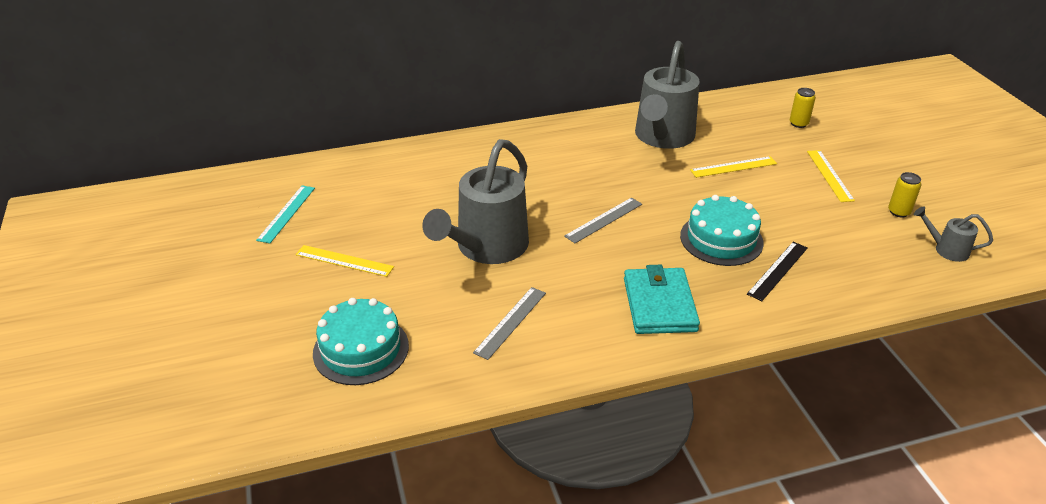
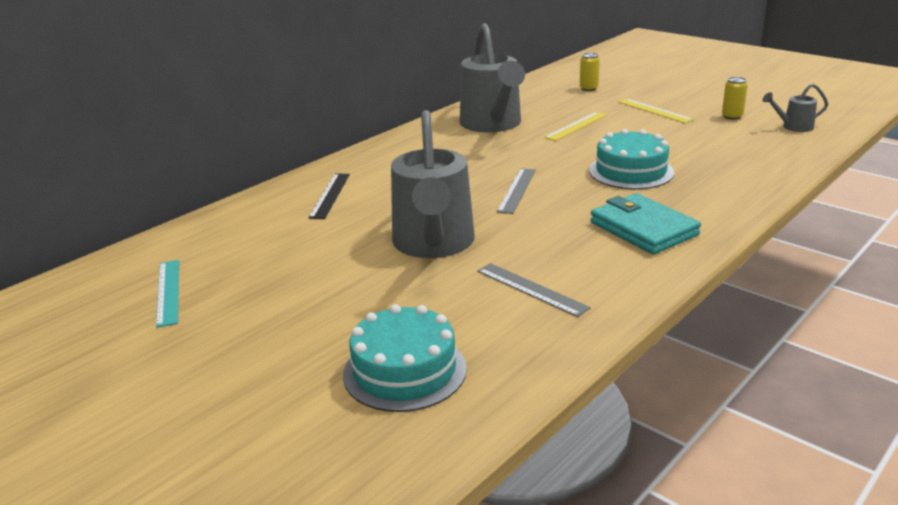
camera: 30 degrees left, 10 degrees down
yellow ruler [296,245,394,277] -> none
grey ruler [473,287,546,360] -> grey ruler turned 45 degrees counterclockwise [477,263,591,317]
black ruler [747,242,808,301] -> black ruler moved to [309,174,350,219]

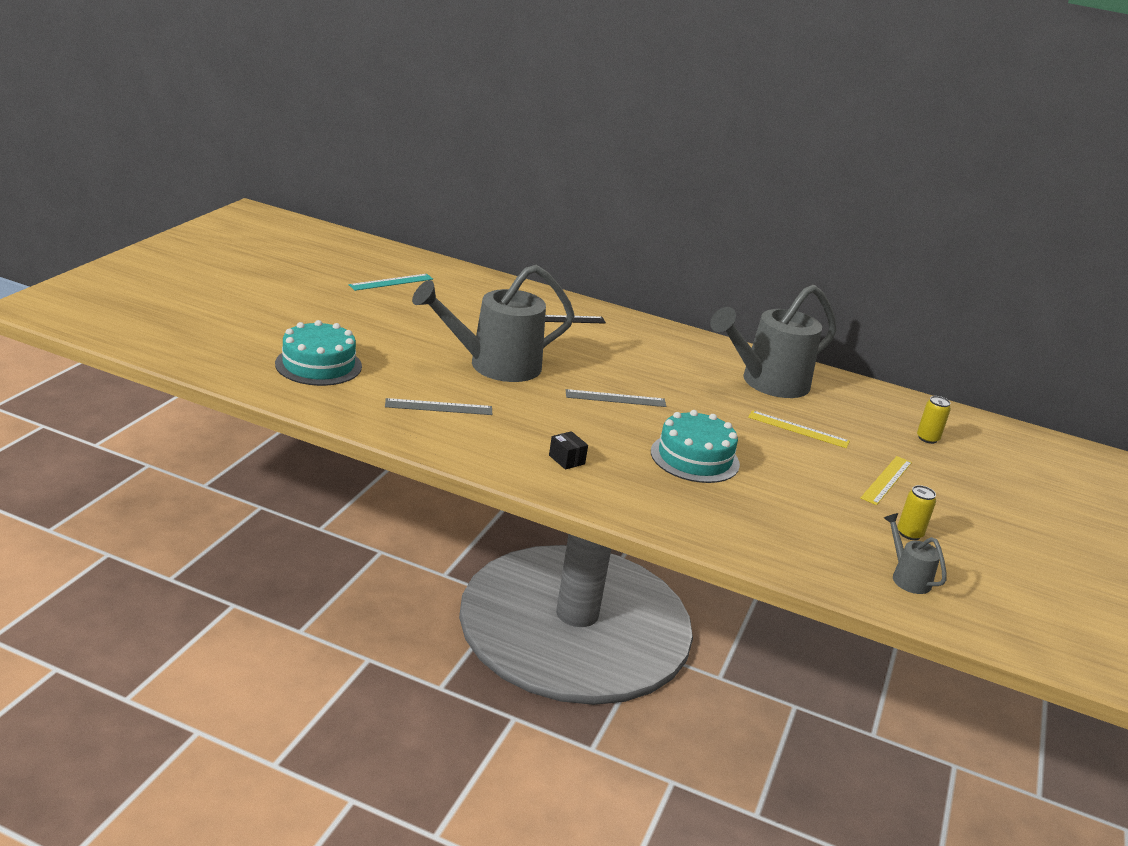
camera: 65 degrees right, 0 degrees up
grey ruler [477,263,591,317] -> grey ruler turned 60 degrees clockwise [385,398,492,415]
turquoise wallet [590,193,701,254] -> black box [549,431,588,470]

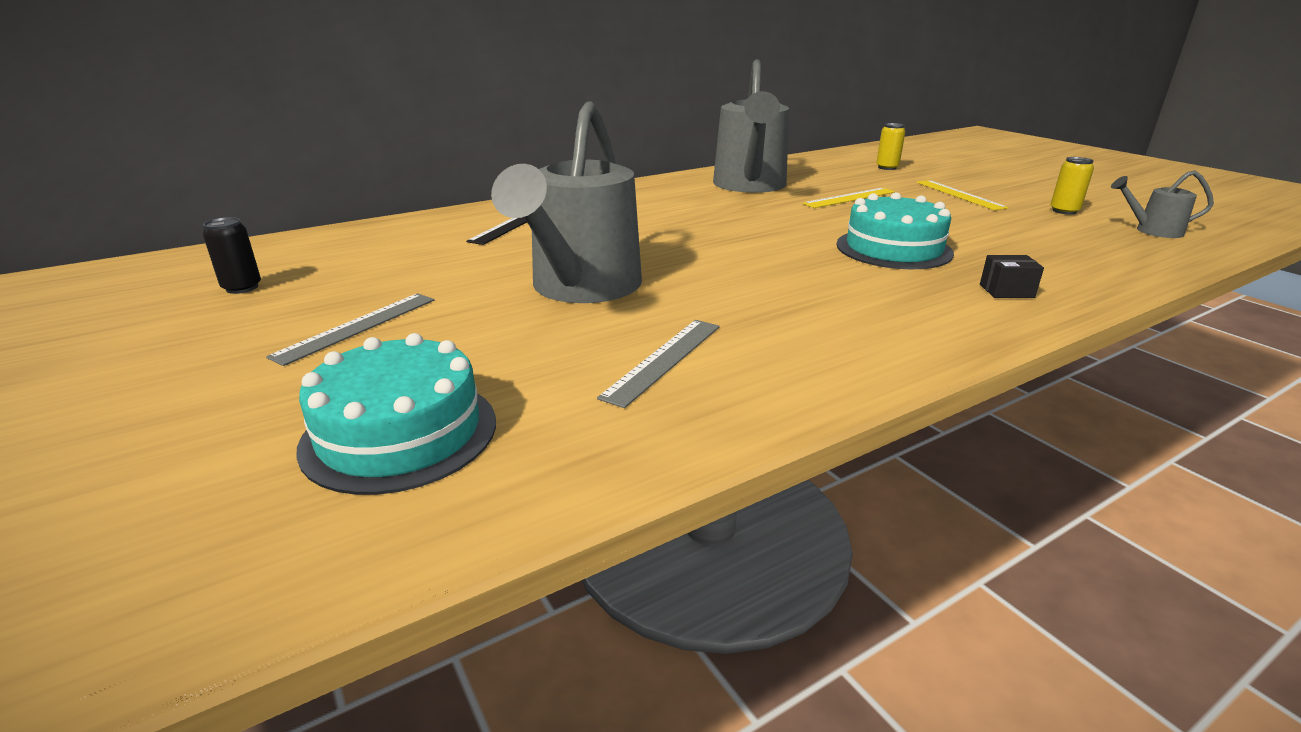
camera: 50 degrees left, 0 degrees up
turquoise ruler [349,274,433,291] -> black can [203,217,261,294]
black box [549,431,588,470] -> black box moved to [980,255,1044,298]
grey ruler [566,389,666,407] -> grey ruler moved to [266,293,434,366]

